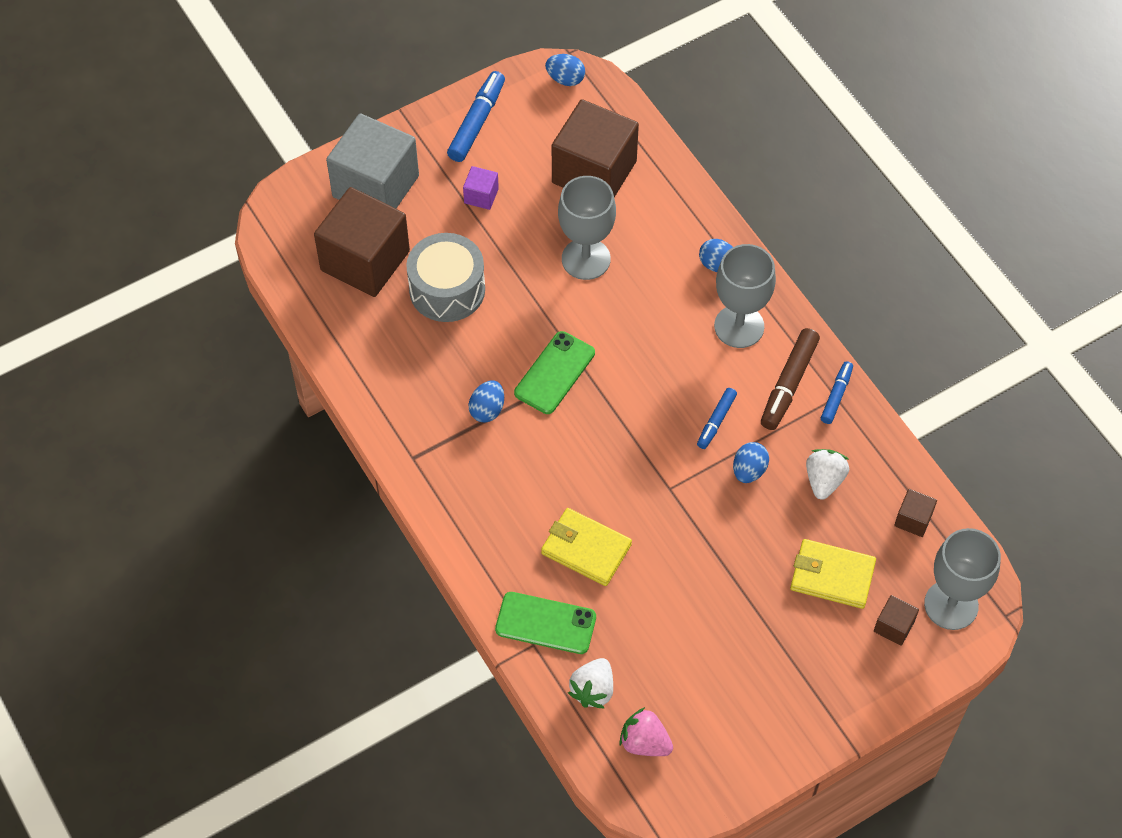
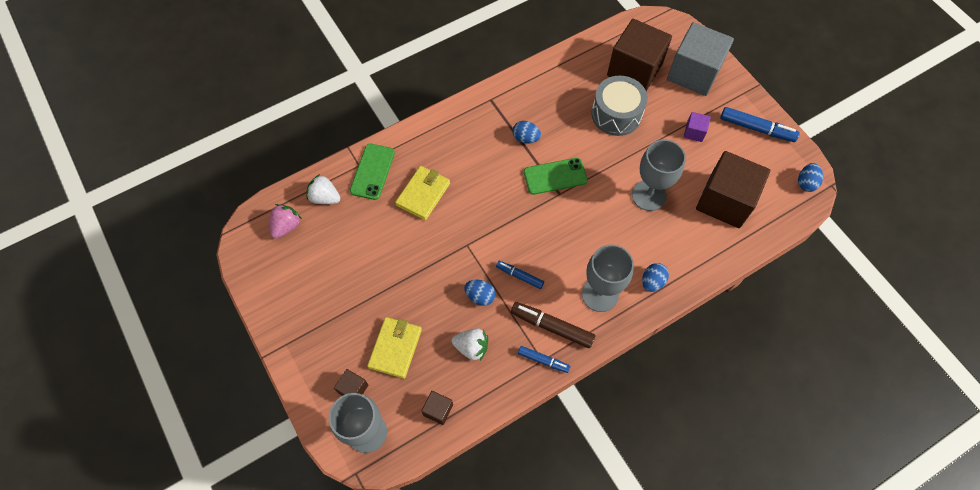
camera: 90 degrees right, 5 degrees up
green phone [514,331,595,414] -> green phone turned 45 degrees counterclockwise [524,158,588,195]

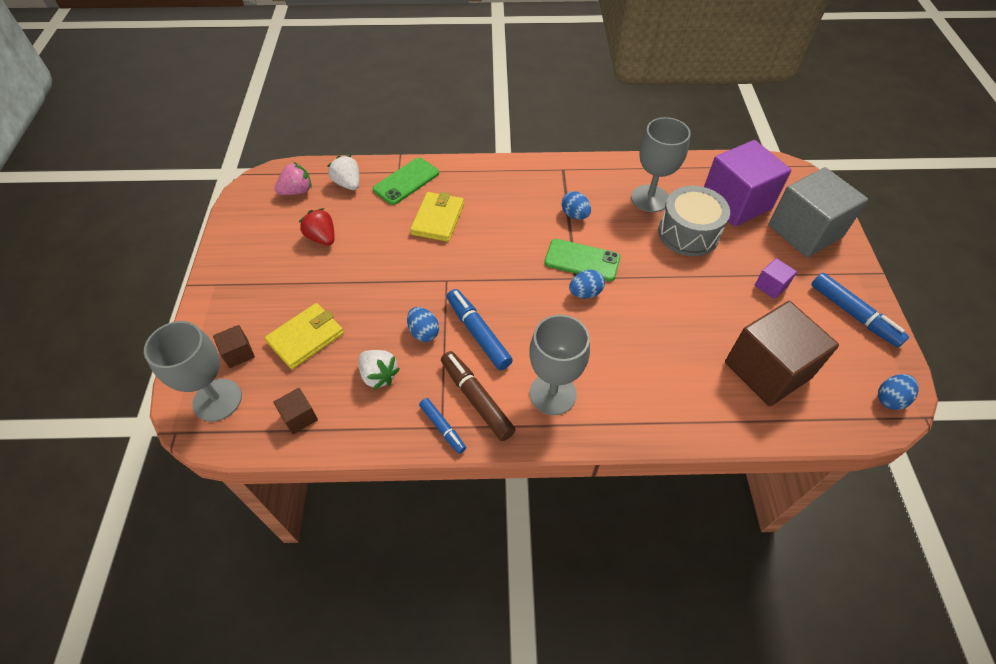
camera: 30 degrees right, 10 degrees down
yellow wallet [395,166,450,220] -> yellow wallet turned 45 degrees counterclockwise [410,192,464,242]
blue marker [496,261,544,289] -> blue marker [447,289,513,370], size x1.65
brown cube [607,19,672,91] -> purple cube [704,140,791,226]
grey goblet [632,140,686,211] -> grey goblet moved to [631,117,691,212]
blue egg [642,263,669,292] -> blue egg moved to [569,270,605,298]
none -> red strawberry [299,208,334,246]

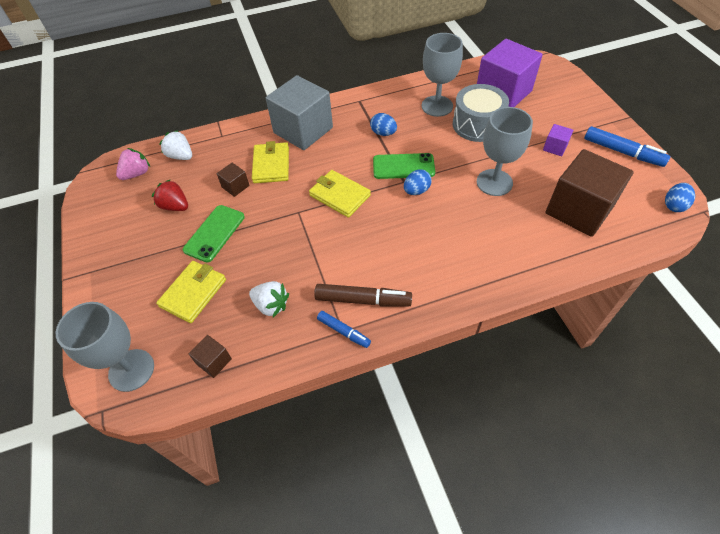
camera: 15 degrees left, 0 degrees up
brown cube [213,325,255,368] -> brown cube moved to [217,163,249,197]
green phone [373,158,439,205] -> green phone moved to [183,205,245,262]
blue egg [407,307,439,342] -> none
brown marker [441,351,516,441] -> brown marker turned 150 degrees clockwise [314,284,412,306]
blue marker [447,289,513,370] -> none
grey goblet [529,315,590,415] -> grey goblet moved to [477,107,533,196]
grey cube [768,167,868,257] -> grey cube moved to [266,75,333,150]
none -> yellow wallet [309,170,371,218]

